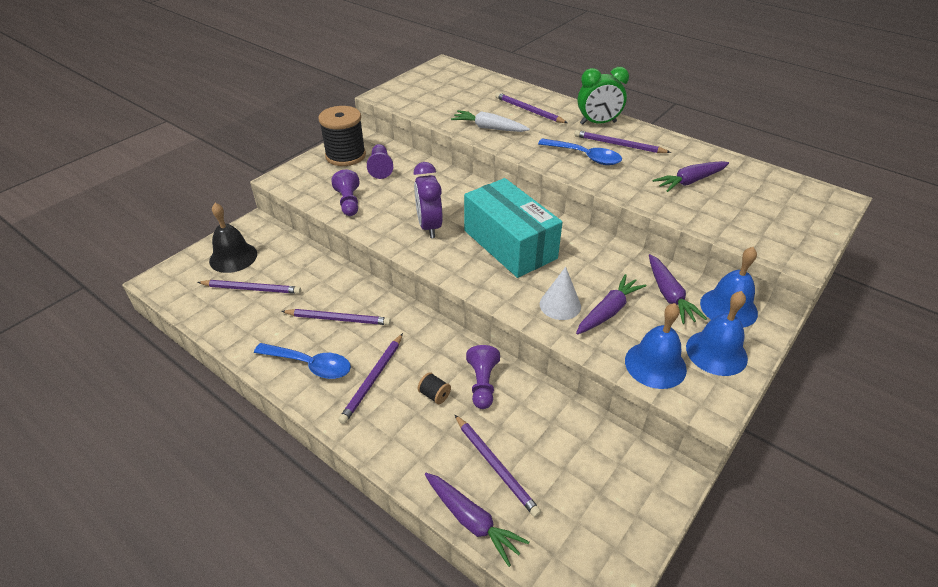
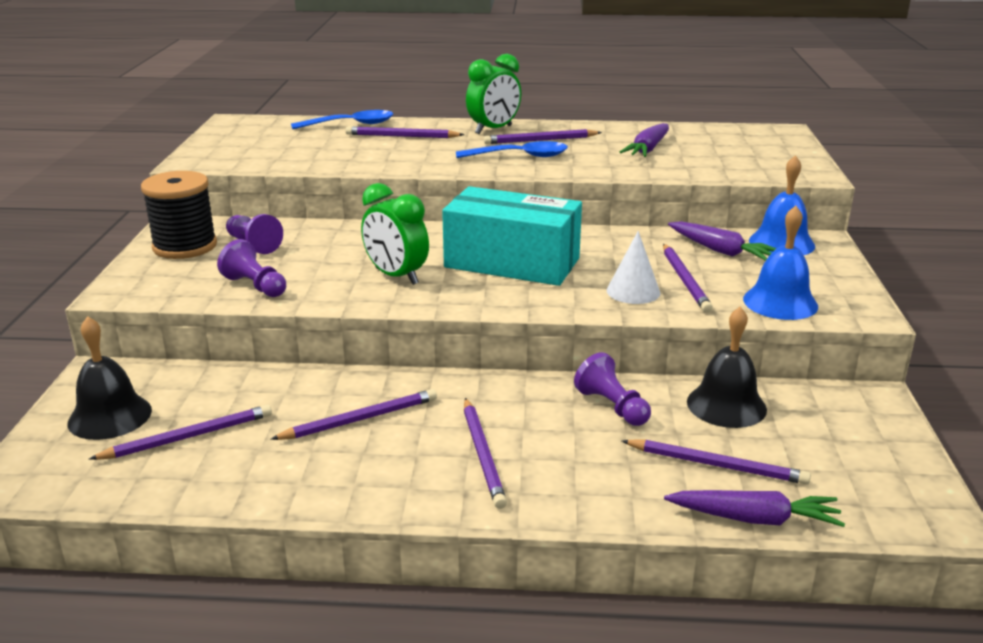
camera: 35 degrees left, 15 degrees down
blue spoon [254,343,351,379] -> blue spoon moved to [291,110,393,129]
purple clock [413,162,443,238] -> green clock [361,183,429,285]
black spool [418,372,451,404] -> none
white carrot [451,110,530,132] -> none
purple carrot [576,274,646,335] -> purple pencil [663,244,713,313]
blue bell [686,291,748,376] -> none
none -> black bell [687,307,767,428]

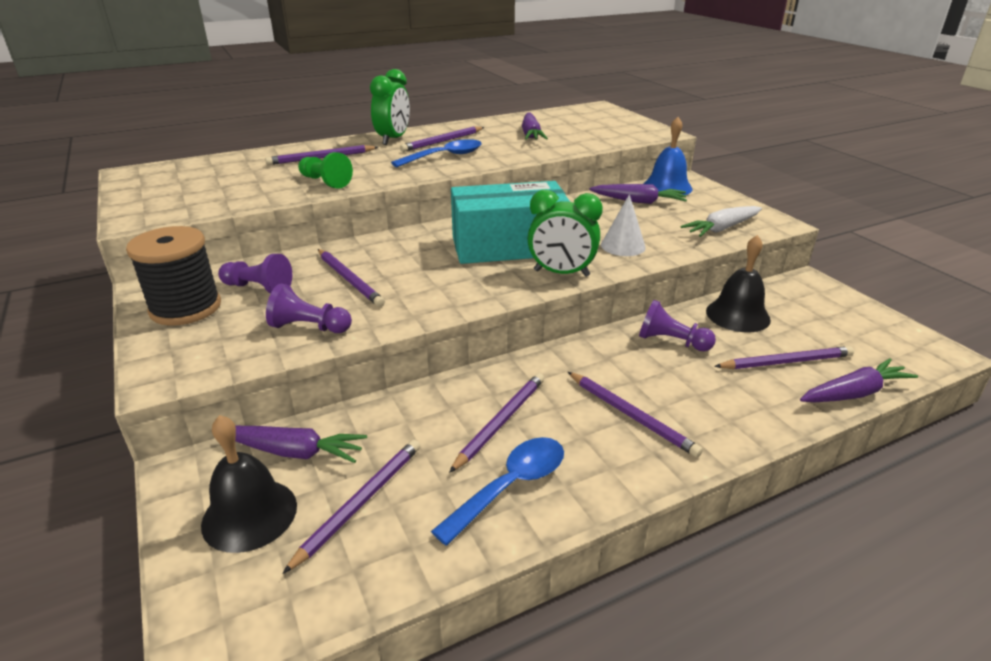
camera: 30 degrees left, 5 degrees up
blue spoon [291,110,393,129] -> blue spoon moved to [431,437,564,546]
green clock [361,183,429,285] -> green clock moved to [528,190,603,277]
purple pencil [663,244,713,313] -> purple pencil moved to [318,249,385,307]
blue bell [743,206,818,320] -> white carrot [680,206,762,237]
none -> purple carrot [235,426,367,463]
none -> green pawn [298,152,353,189]

